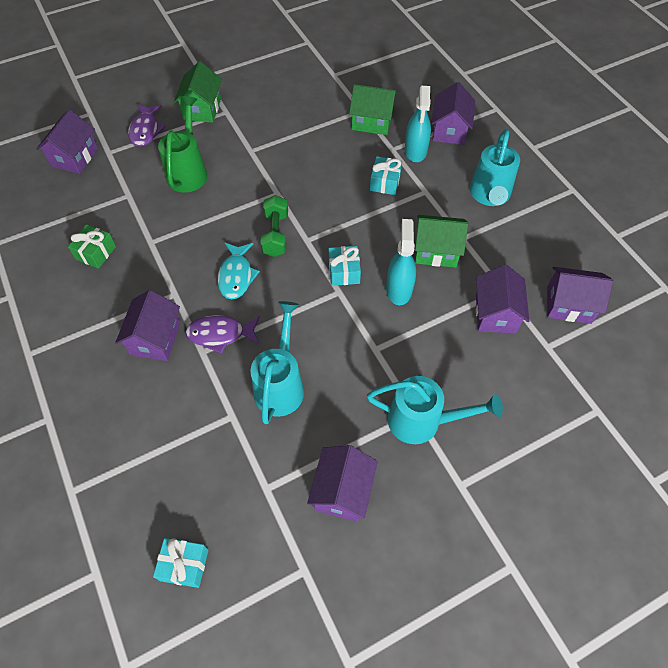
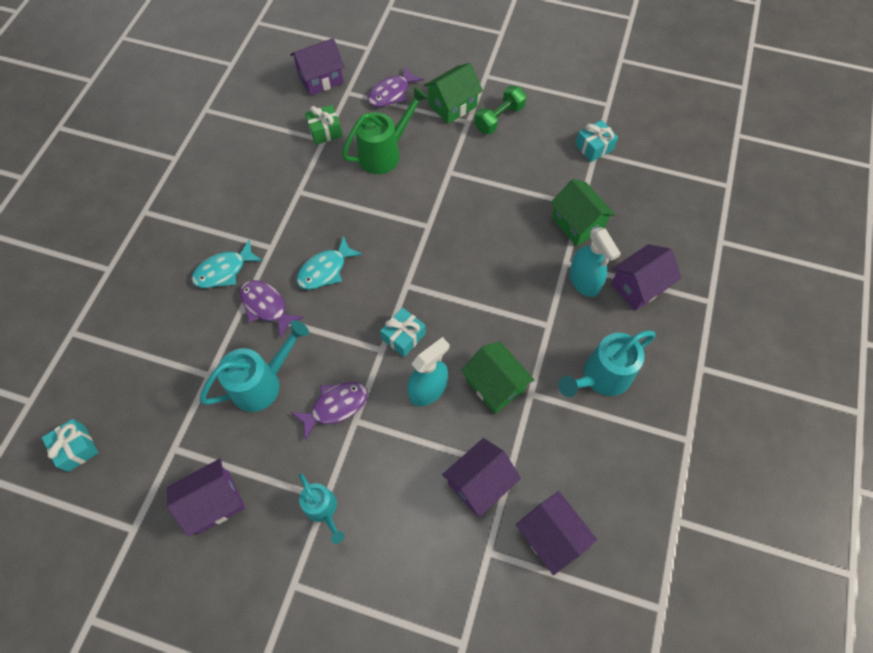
camera: 45 degrees right, 5 degrees up
green gift [68,224,116,269] -> green gift moved to [305,105,343,145]
purple house [115,290,180,361] -> turquoise fish [191,240,263,288]
green dumbbell [260,195,288,257] -> green dumbbell moved to [474,86,527,134]
turquoise watering can [367,376,503,444] -> turquoise watering can [299,473,345,544], size x0.62
turquoise gift [370,156,402,195] -> turquoise gift moved to [575,120,618,162]
turquoise spray bottle [405,86,431,162] -> turquoise spray bottle turned 75 degrees counterclockwise [569,227,621,297]
none -> purple fish [291,382,368,441]

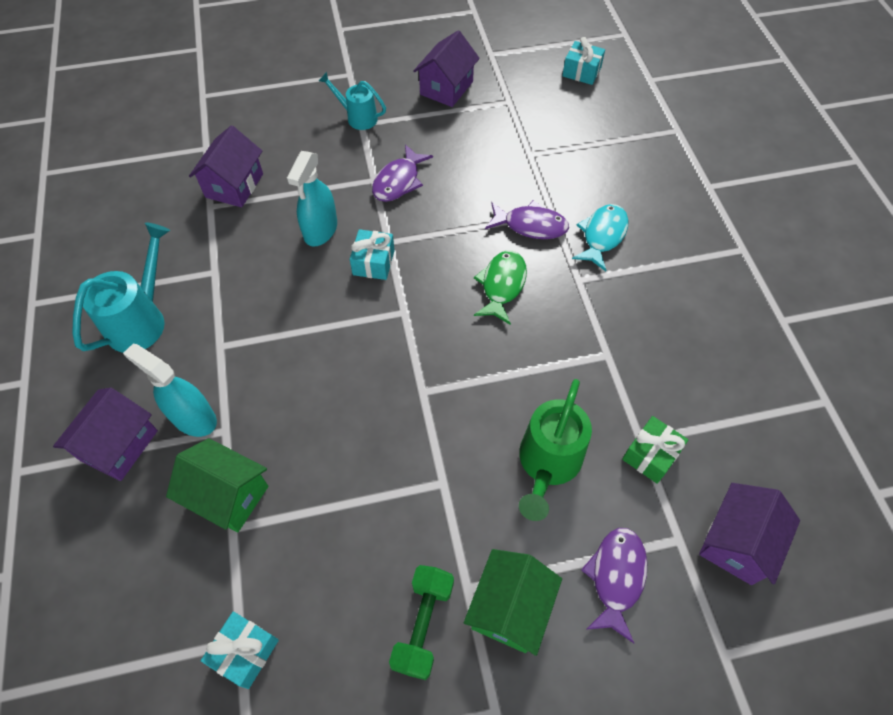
camera: 150 degrees right, 5 degrees down
turquoise watering can [200,320,309,412] -> none
turquoise fish [297,236,363,290] -> green fish [474,250,527,325]
green house [461,341,534,414] -> none
purple house [516,491,597,575] -> none

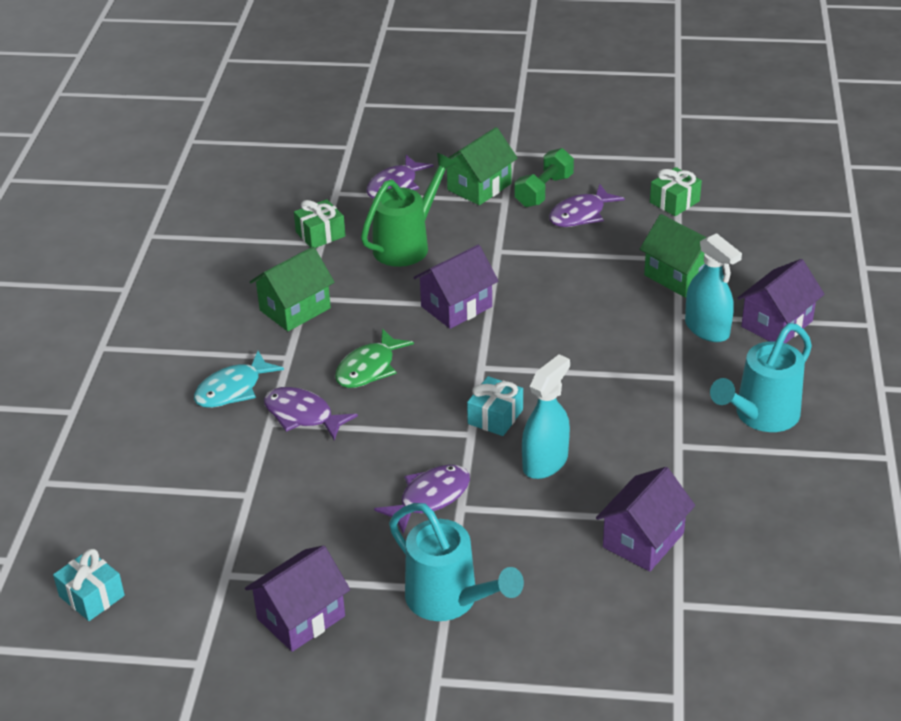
camera: 160 degrees left, 20 degrees down
turquoise gift [201,612,279,689] -> green gift [650,167,702,216]
turquoise watering can [319,72,386,130] -> turquoise watering can [389,503,524,621], size x1.60
purple house [699,483,800,585] -> purple house moved to [413,245,499,329]
none -> green house [250,247,335,331]
none -> purple fish [549,184,625,227]

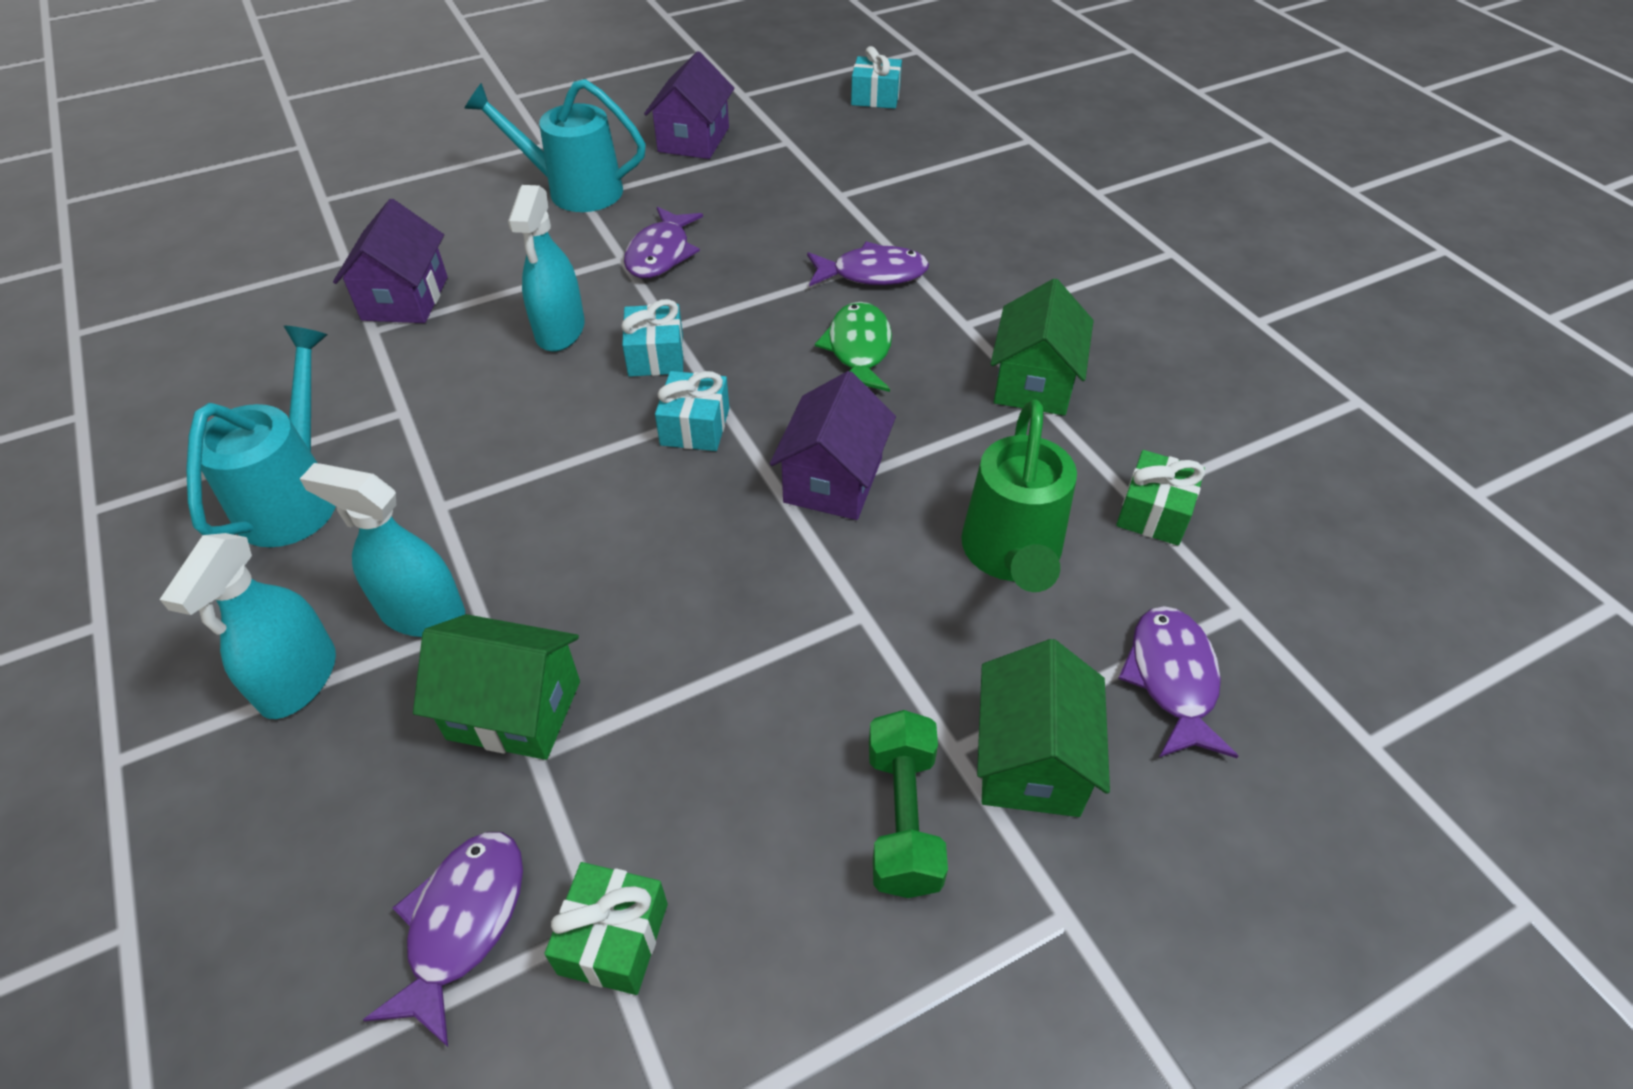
camera: 145 degrees right, 10 degrees up
turquoise fish [194,351,284,408] -> none
purple fish [549,184,625,227] -> purple fish moved to [363,832,523,1047]
purple house [737,259,824,344] -> turquoise spray bottle [160,533,336,719]
none -> turquoise gift [655,371,729,451]

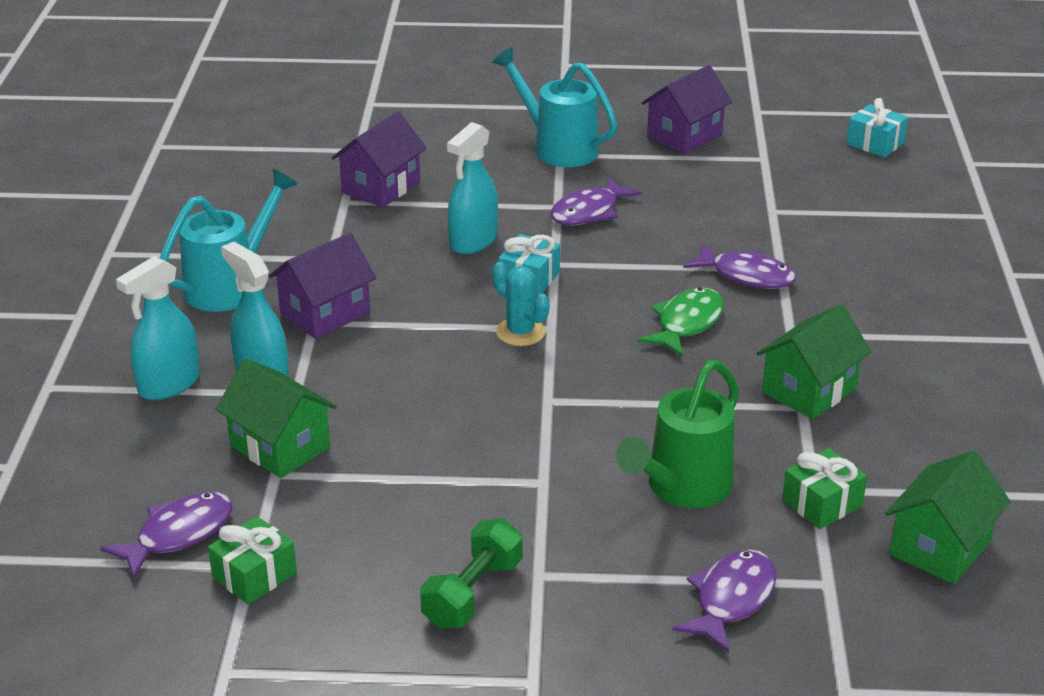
camera: 30 degrees right, 15 degrees down
turquoise gift [655,371,729,451] -> turquoise cactus [492,262,550,346]
purple house [770,371,896,520] -> purple house moved to [269,233,376,339]
green house [977,639,1110,817] -> green house moved to [885,451,1011,584]

